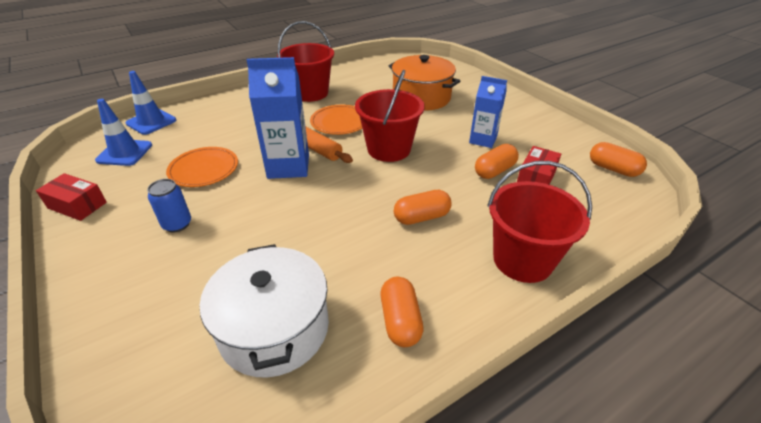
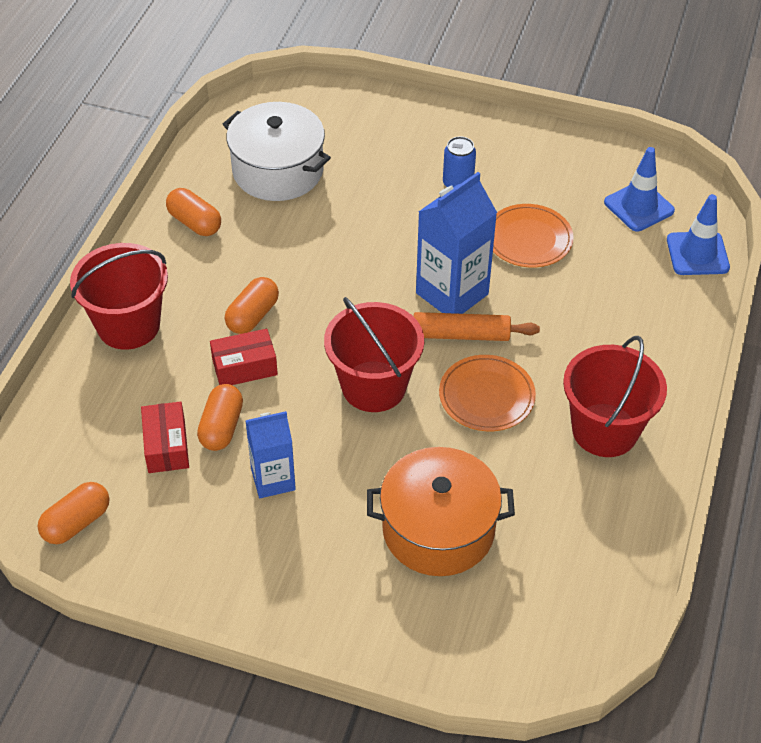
camera: 140 degrees right, 10 degrees up
red box [36,173,107,221] -> red box moved to [210,329,278,385]
orange capsule [590,142,647,177] -> orange capsule turned 45 degrees counterclockwise [37,482,110,544]

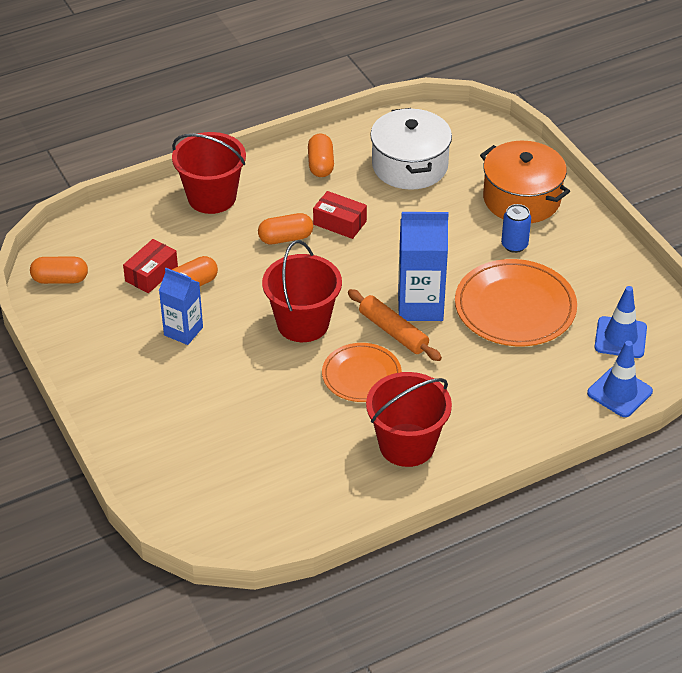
camera: 45 degrees right, 5 degrees down
red box [210,329,278,385] -> red box moved to [313,191,367,239]
orange pot [367,447,515,576] -> orange pot moved to [480,141,570,223]
orange plate [493,204,574,268] -> orange plate [455,259,577,346], size x1.59

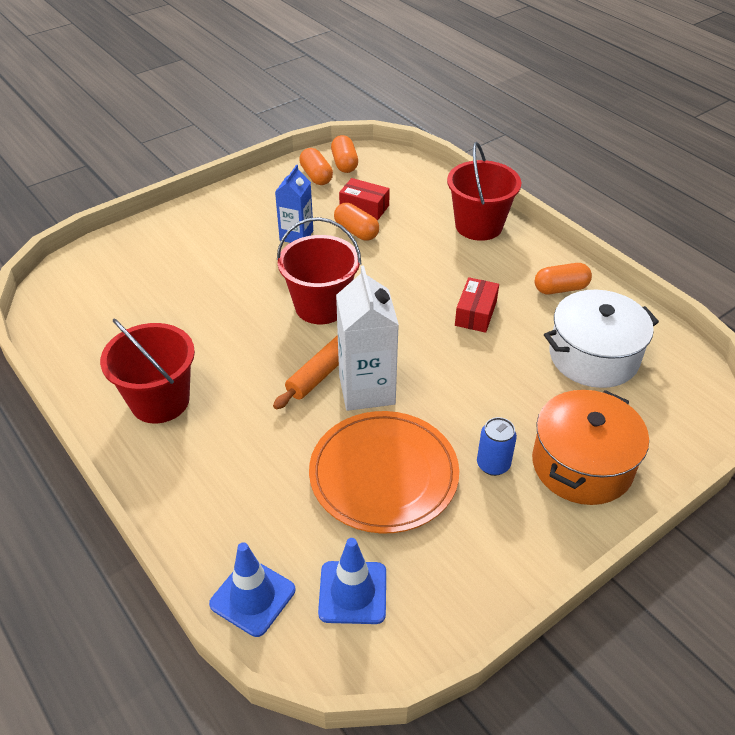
camera: 80 degrees right, 0 degrees up
orange capsule [258,213,313,244] -> orange capsule moved to [299,148,333,185]
orange plate [322,343,402,402] -> none
blue carton [398,212,448,321] -> white carton [336,265,399,411]

